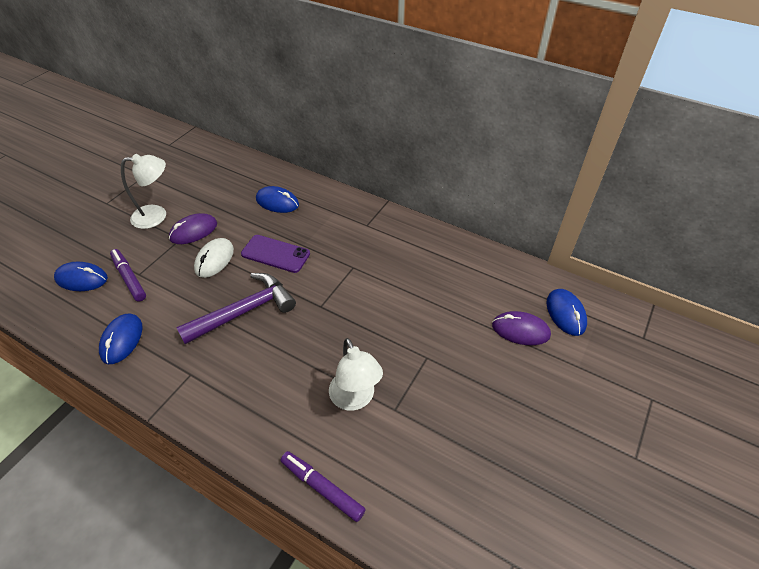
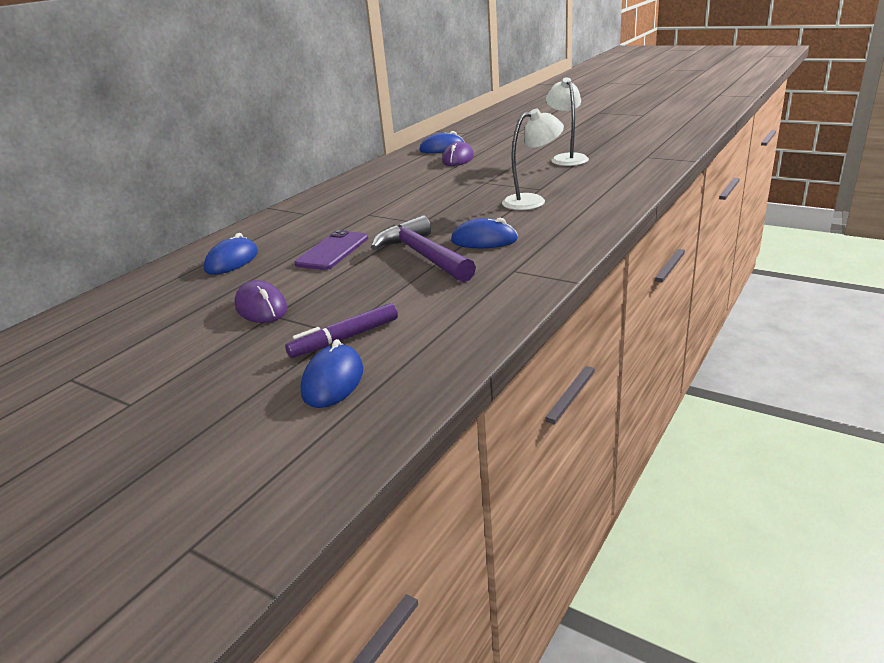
camera: 85 degrees left, 20 degrees down
blue mouse [99,314,143,364] -> blue mouse moved to [451,218,518,248]
white lamp [121,154,166,229] -> white lamp moved to [546,77,589,166]
white mouse [194,238,234,278] -> none
purple marker [281,451,366,522] -> none

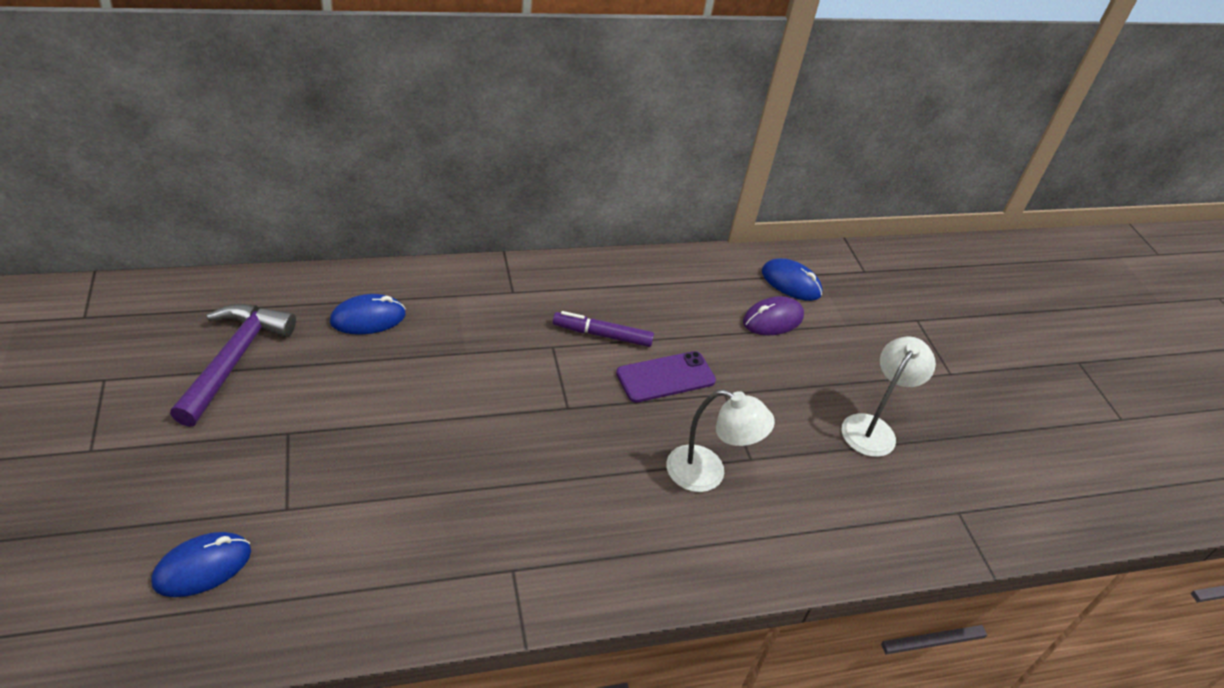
camera: 35 degrees right, 15 degrees up
purple mouse [234,280,287,323] -> none
purple marker [285,303,398,358] -> purple marker moved to [553,311,654,347]
purple phone [294,230,368,270] -> purple phone moved to [616,351,716,403]
purple hammer [371,215,476,282] -> purple hammer moved to [170,304,296,427]
blue mouse [451,218,518,248] -> none

